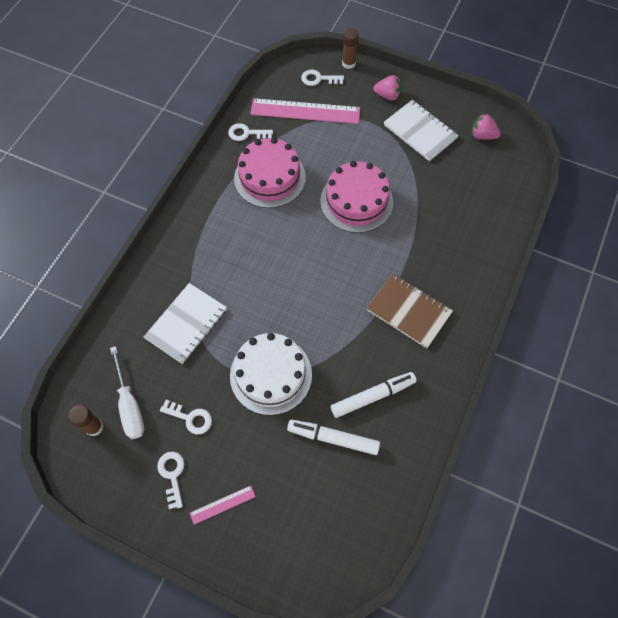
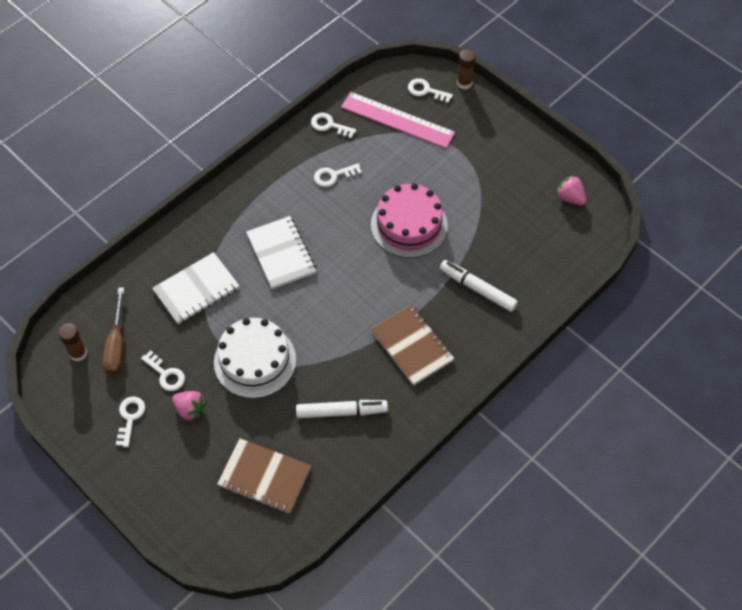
camera: 20 degrees right, 5 degrees down
white screwdriver [110,346,144,439] -> brown screwdriver [102,288,124,375]
pink ruler [190,486,256,525] -> none
pink cake [234,137,306,208] -> white key [314,163,362,187]
white marker [287,419,380,455] -> white marker moved to [440,260,518,312]
pink strawberry [373,75,402,101] -> pink strawberry moved to [172,391,206,422]
white notebook [384,100,459,161] -> white notebook moved to [246,216,316,289]
none -> brown notebook [217,438,311,513]

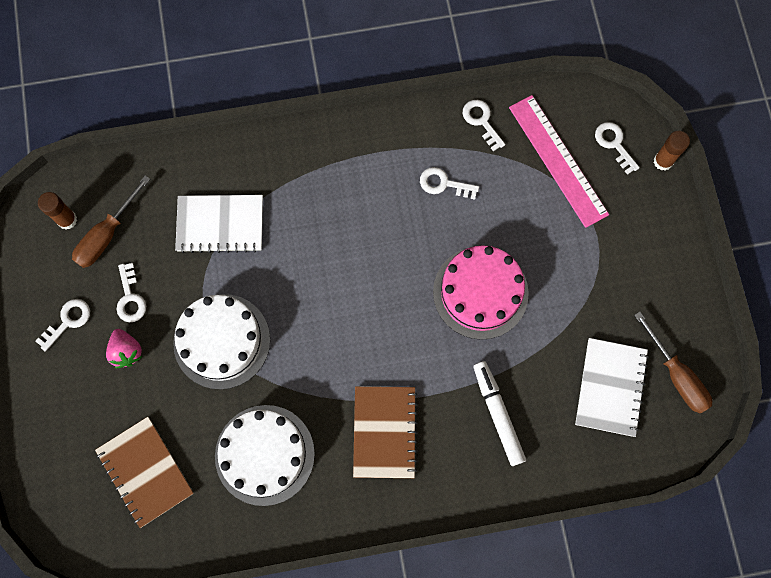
camera: 35 degrees right, 15 degrees up
white notebook [246,216,316,289] -> white notebook moved to [575,338,649,437]
white marker [296,400,388,418] -> white cake [215,405,315,506]
pink strawberry [556,175,587,205] -> brown screwdriver [634,312,712,413]

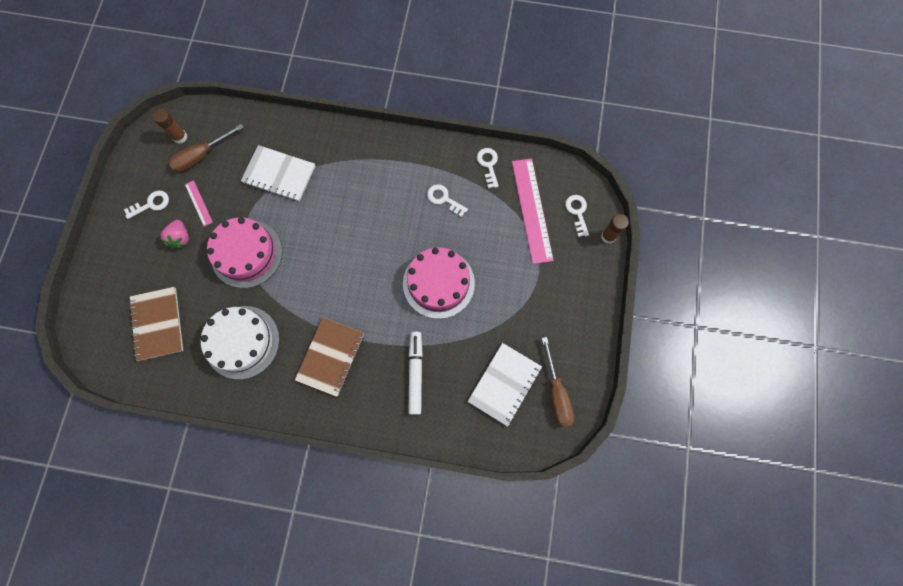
camera: 20 degrees right, 0 degrees up
white key [116,263,146,322] -> pink ruler [185,180,213,226]
white cake [173,294,270,390] -> pink cake [207,217,282,288]

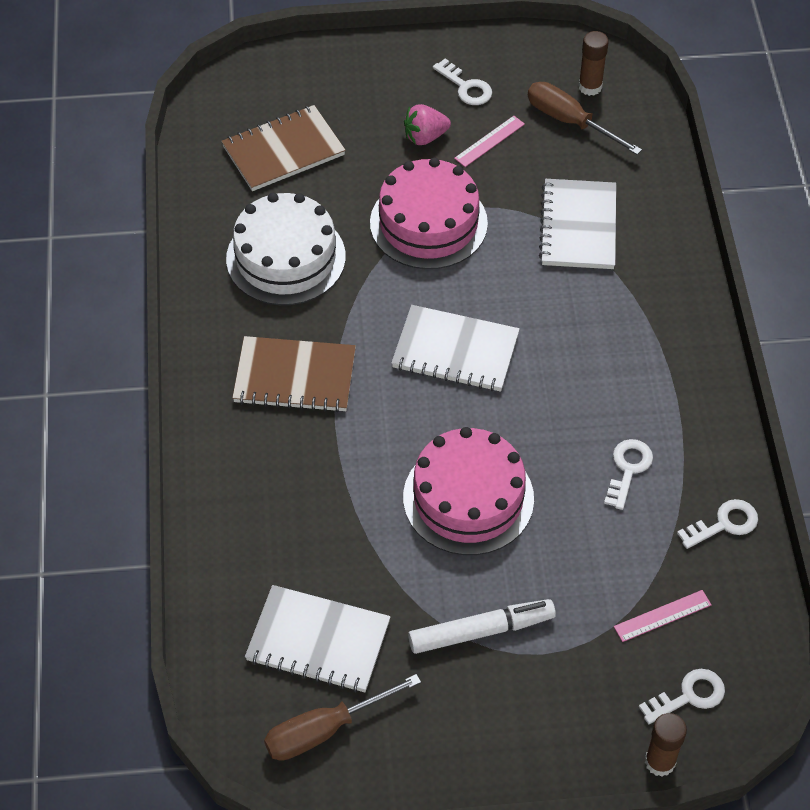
camera: 75 degrees right, 20 degrees down
white marker [408,332,423,415] -> white marker moved to [408,599,556,654]
pink ruler [512,158,554,264] -> pink ruler [614,590,712,642], size x0.46
none -> white notebook [391,305,520,392]

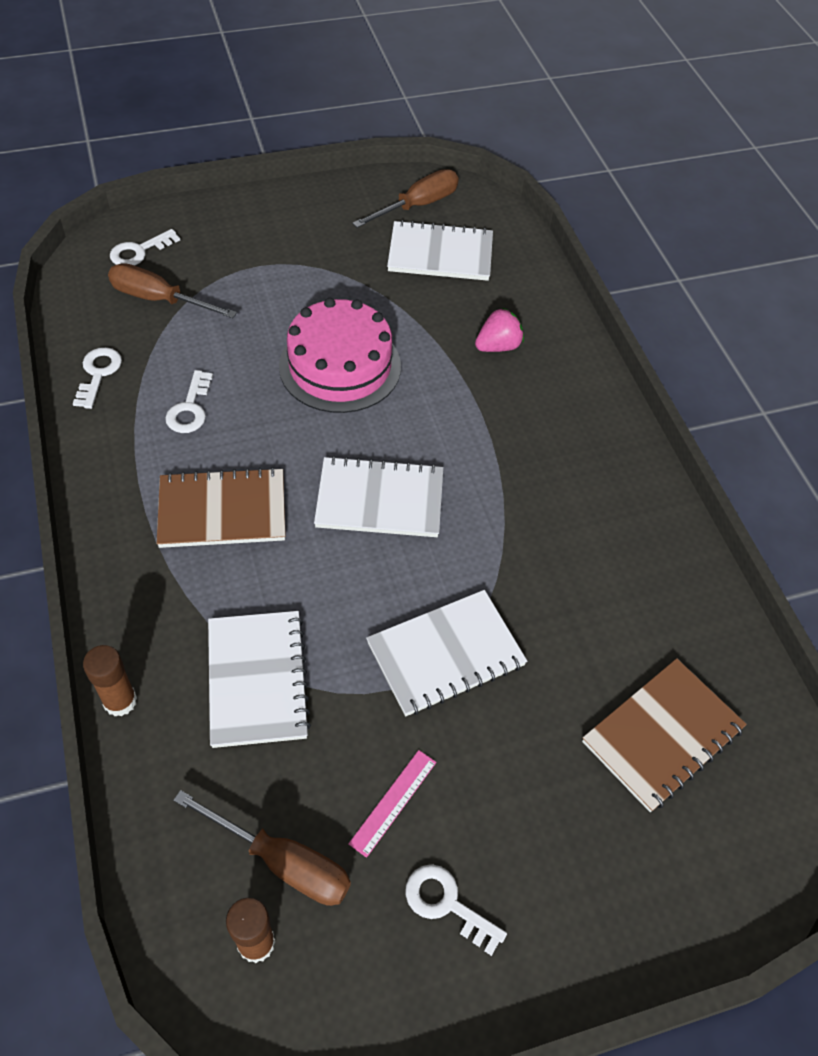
camera: 165 degrees right, 0 degrees up
white cake [226,193,346,305] -> none
brown notebook [232,336,356,412] -> brown notebook moved to [156,467,286,548]
pink cake [370,158,488,269] -> white notebook [366,590,527,717]
pink strawberry [404,104,451,145] -> pink strawberry moved to [475,308,524,352]
white marker [408,599,556,654] -> none
pink ruler [614,590,712,642] -> brown screwdriver [108,263,237,318]
brown glue stick [645,713,687,777] -> brown glue stick moved to [83,645,137,716]
white key [677,499,758,549] -> white key turned 135 degrees clockwise [73,347,122,409]

